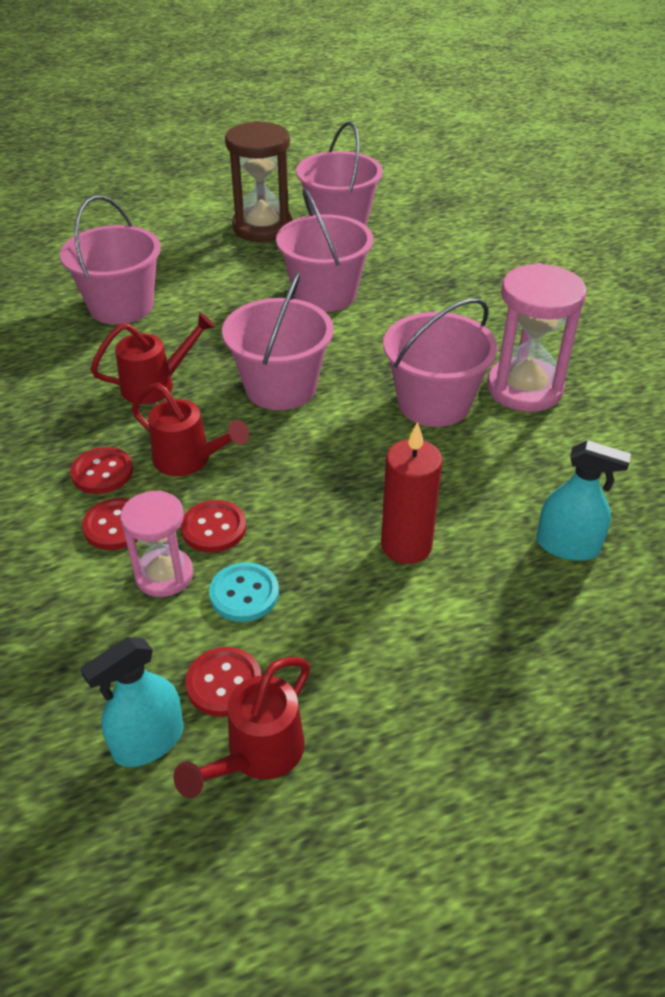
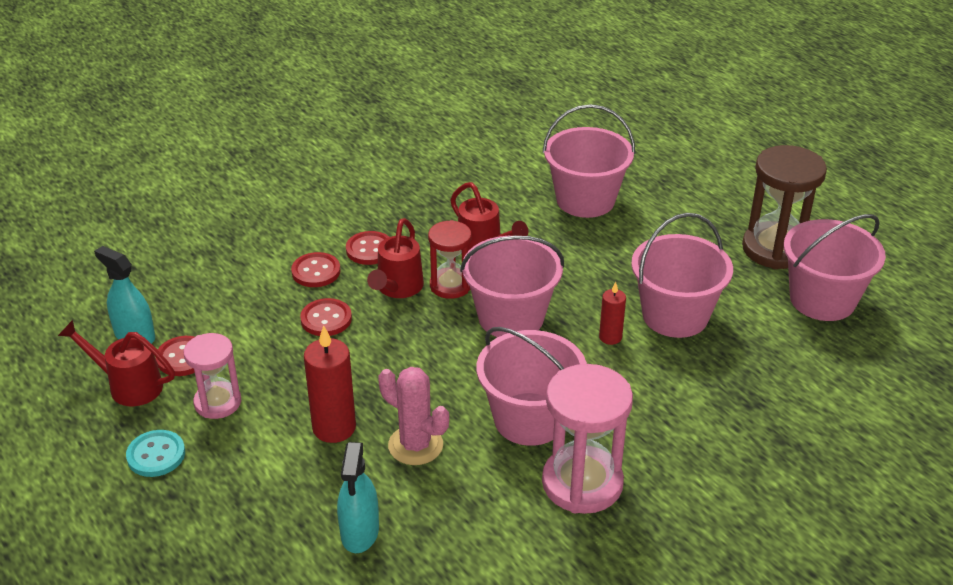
camera: 75 degrees right, 5 degrees down
pink hourglass [120,490,193,597] -> pink hourglass moved to [183,333,241,419]
turquoise button [209,562,279,622] -> turquoise button moved to [126,430,185,477]
none -> pink cactus [378,367,449,465]
none -> red hourglass [428,220,472,299]
none -> red candle [599,282,626,345]

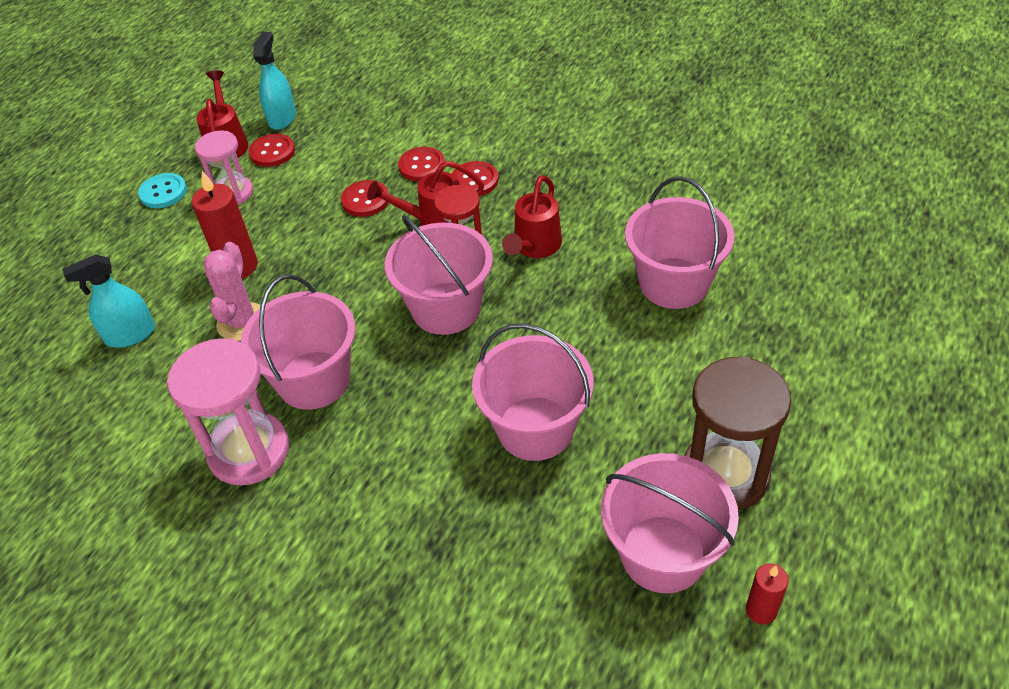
camera: 65 degrees right, 10 degrees up
red candle [599,282,626,345] -> red candle moved to [746,564,789,624]

